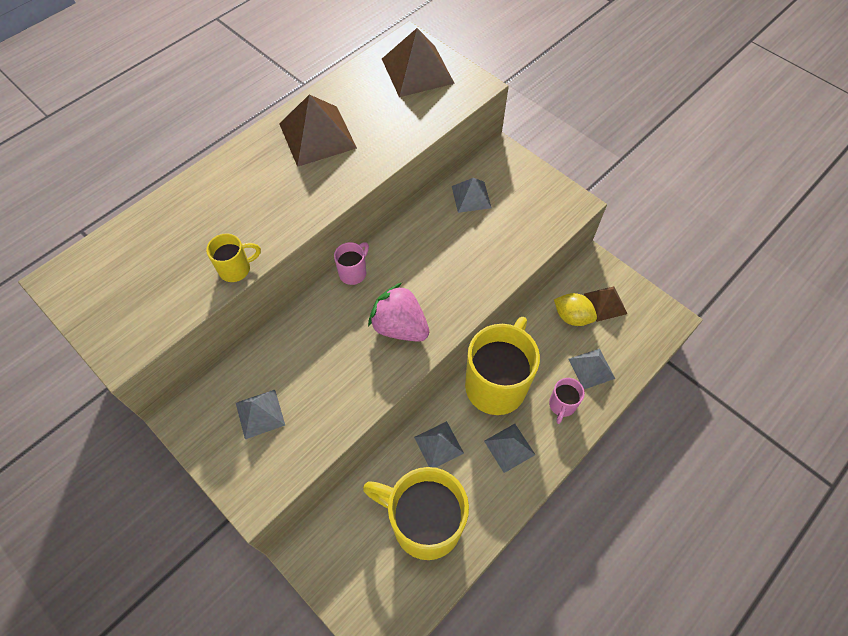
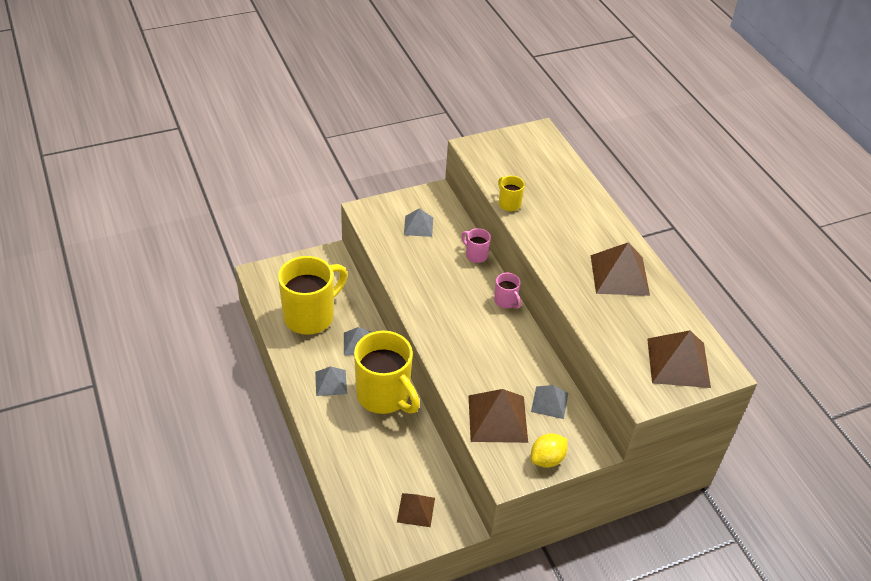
camera: 110 degrees right, 15 degrees down
yellow mug [206,233,261,282] -> yellow mug turned 150 degrees clockwise [498,176,525,211]
pink strawberry [368,283,429,342] -> none
pink mug [549,378,585,424] -> pink mug moved to [461,228,491,263]
yellow lemon [554,293,597,326] -> yellow lemon moved to [531,433,568,468]
grey pyramid [568,349,615,389] -> none
none -> brown pyramid [468,389,528,443]

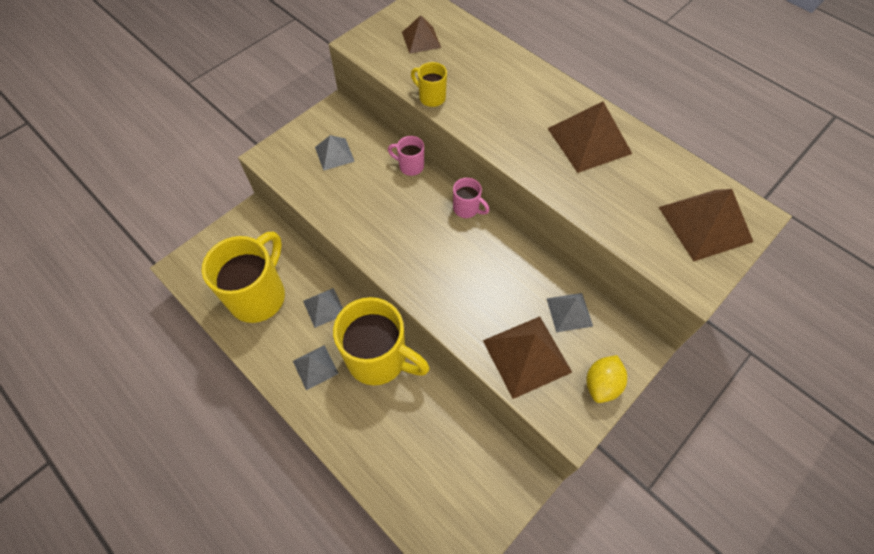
camera: 20 degrees left, 15 degrees up
brown pyramid [397,493,435,527] -> brown pyramid moved to [402,15,441,54]

